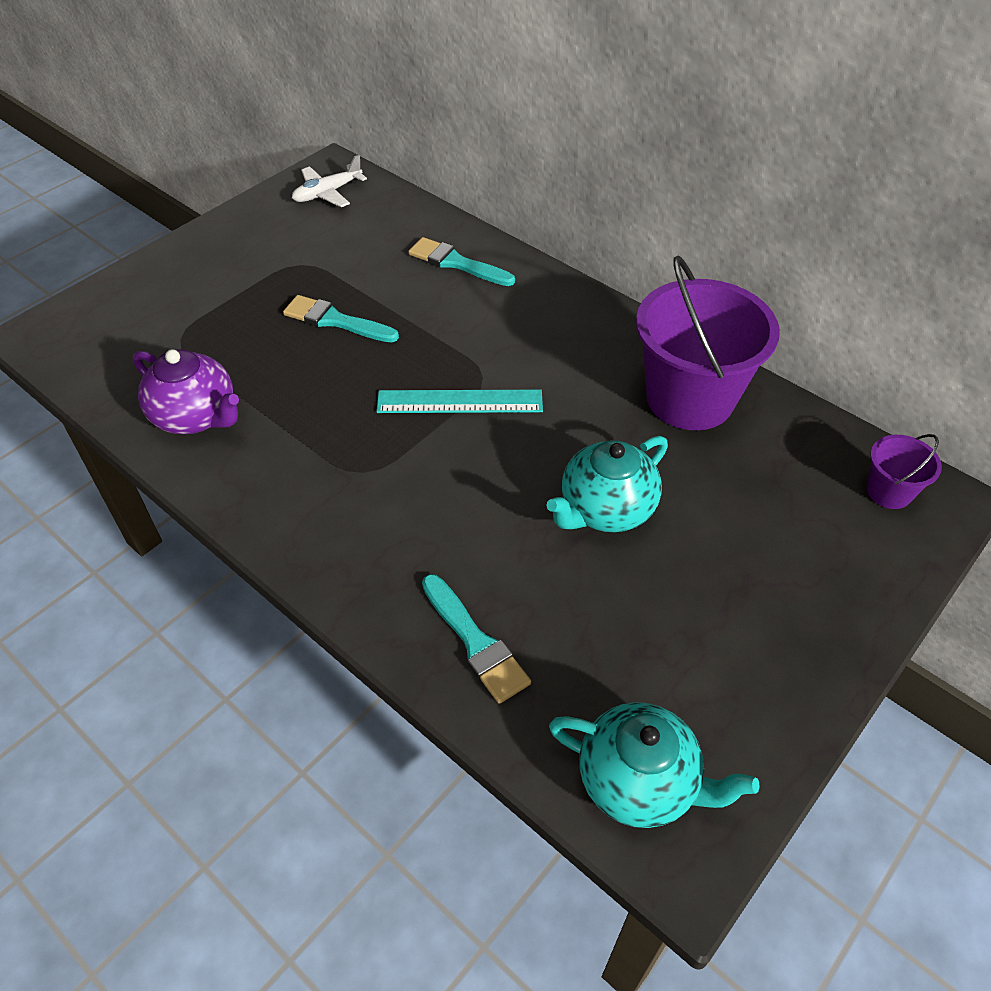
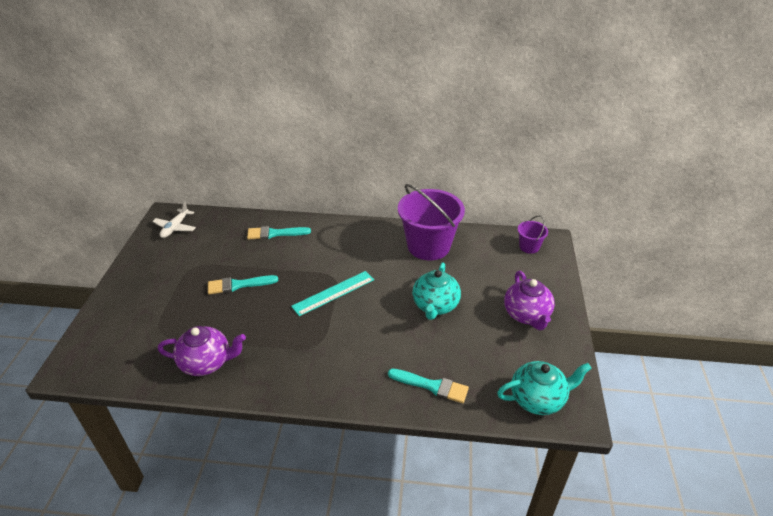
camera: 35 degrees left, 10 degrees down
none -> purple teapot [504,271,555,330]

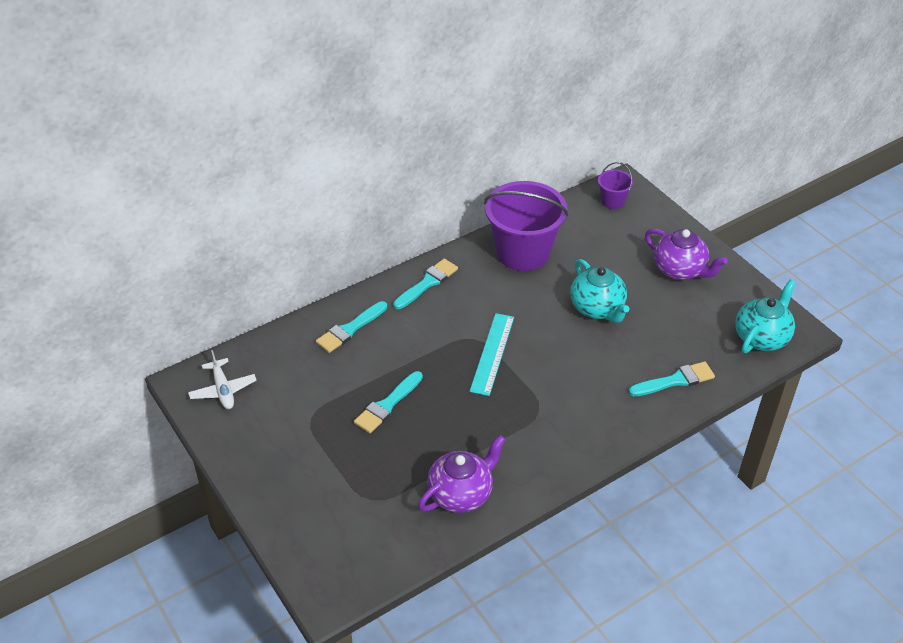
camera: 40 degrees left, 5 degrees up
none -> turquoise brush [393,259,458,309]

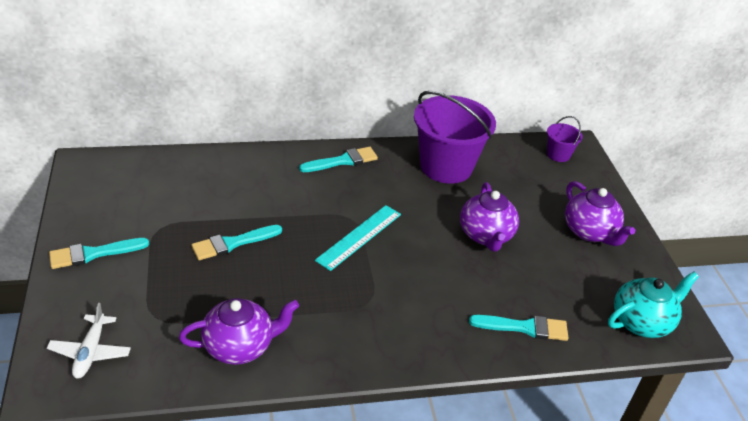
camera: 20 degrees right, 5 degrees down
white plane [188,350,257,409] -> white plane moved to [47,303,131,379]
turquoise brush [316,301,387,353] -> turquoise brush moved to [49,238,149,269]
turquoise teapot [570,259,629,323] -> purple teapot [460,182,519,251]

